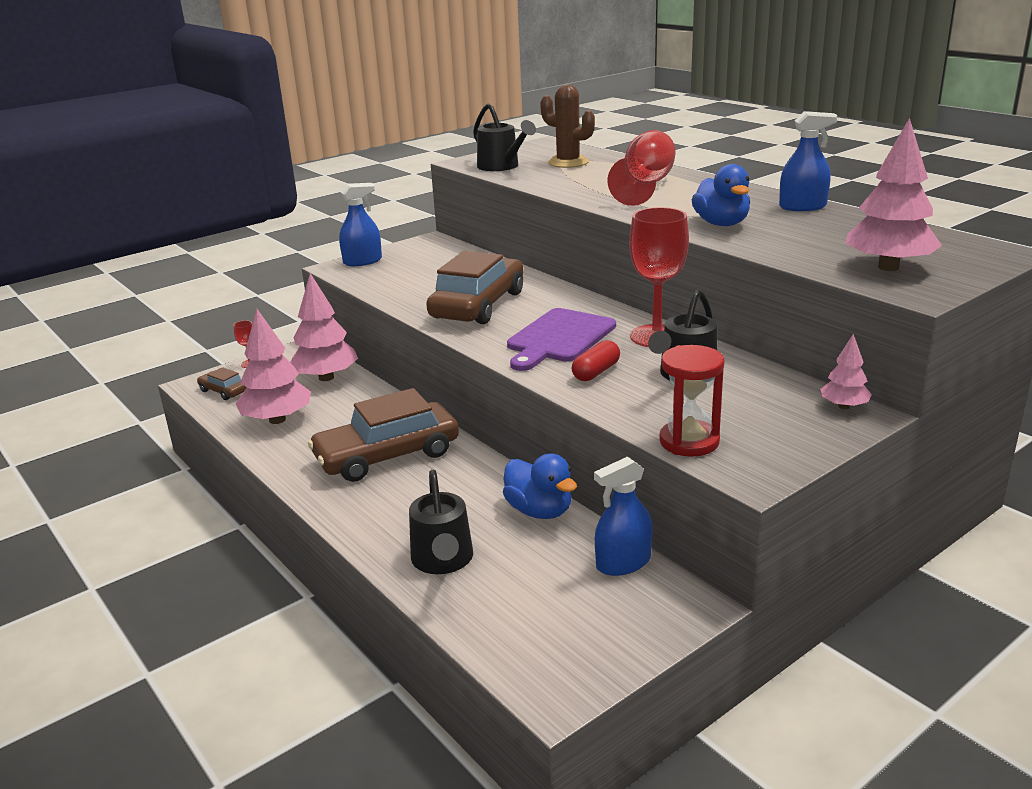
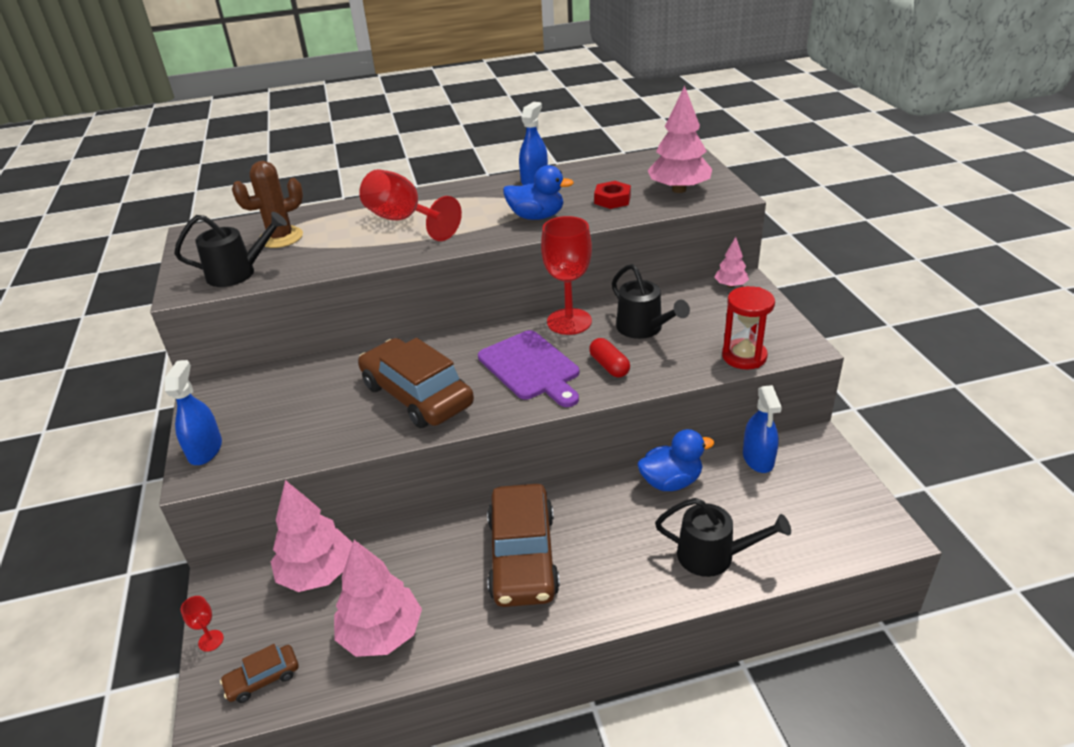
camera: 65 degrees left, 10 degrees up
none -> red nut [594,181,631,209]

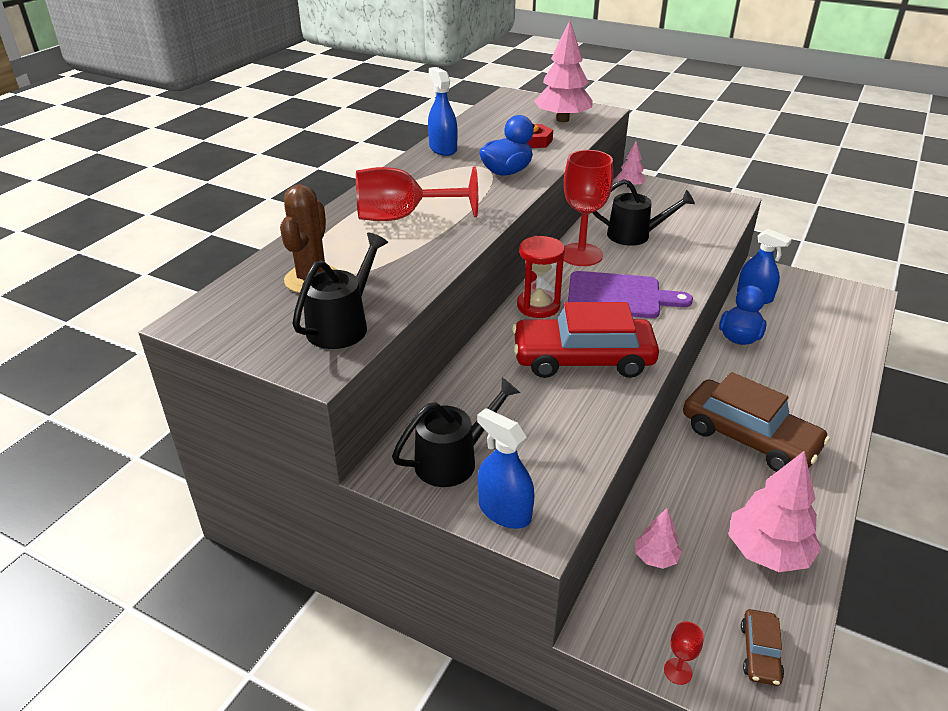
camera: 50 degrees left, 0 degrees up
pink tree [271,480,353,592] -> pink tree [635,508,682,569], size x0.52
brown car [358,338,474,428] -> red car [512,302,659,378]
red capsule [589,338,630,378] -> none
black watering can [655,498,791,577] -> black watering can moved to [392,378,520,487]
red hourglass [722,286,775,369] -> red hourglass moved to [517,236,565,318]

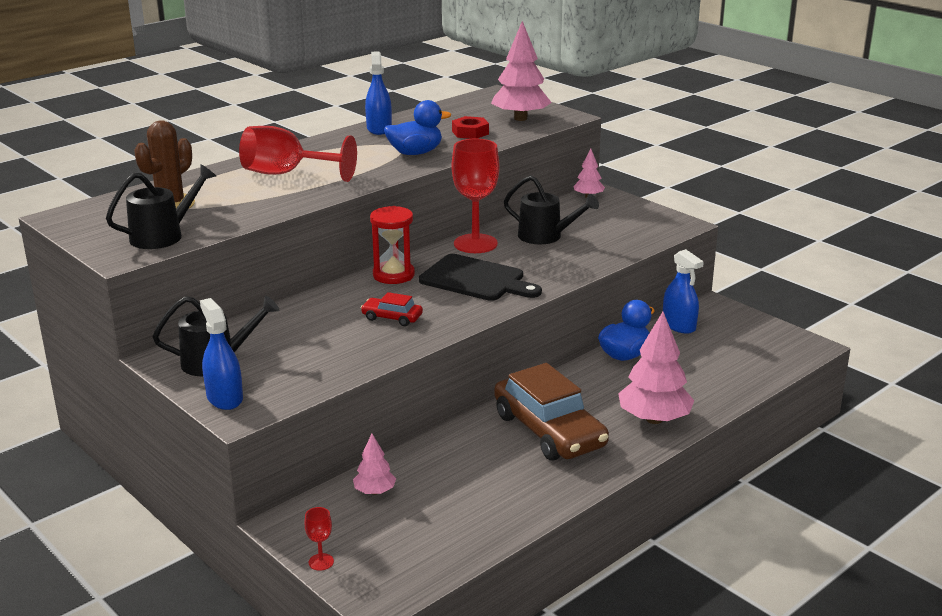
camera: 20 degrees right, 10 degrees down
red car [512,302,659,378] -> red car [361,292,423,326], size x0.45
purple cutting board [568,271,693,318] -> black cutting board [419,254,542,301]
pink tree [729,451,821,572] -> pink tree moved to [618,312,694,424]
brown car [741,609,784,686] -> none

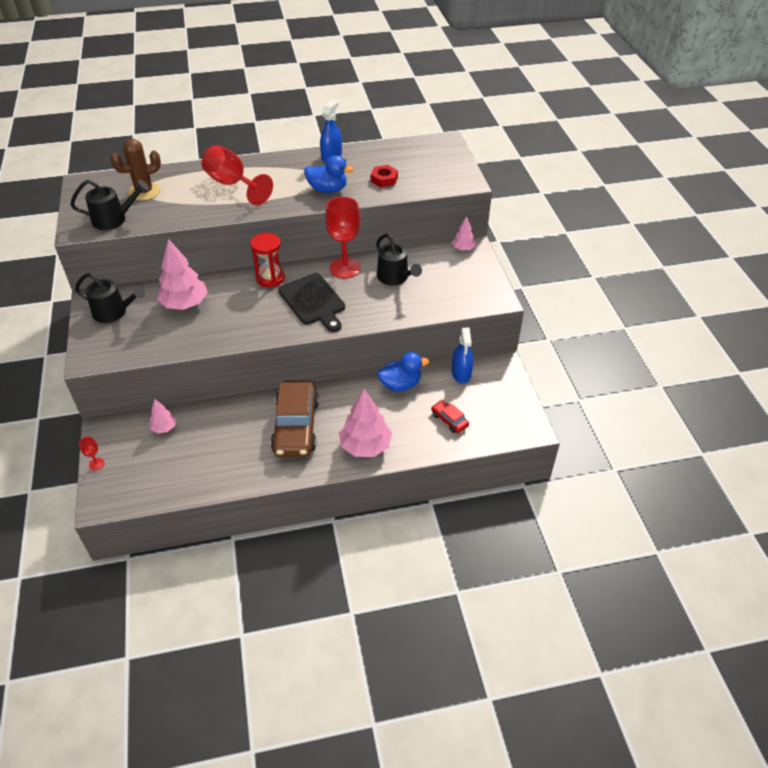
camera: 30 degrees right, 20 degrees up
blue spray bottle [200,298,243,410] -> none
red car [361,292,423,326] -> red car moved to [431,400,469,433]
pink tree [491,21,552,121] -> pink tree moved to [157,239,208,310]

